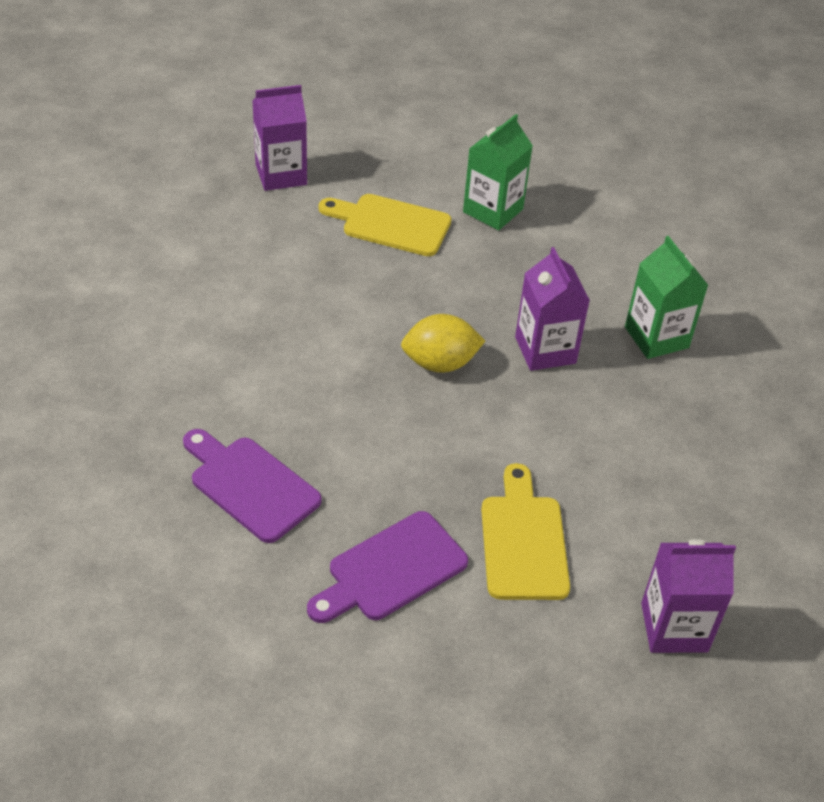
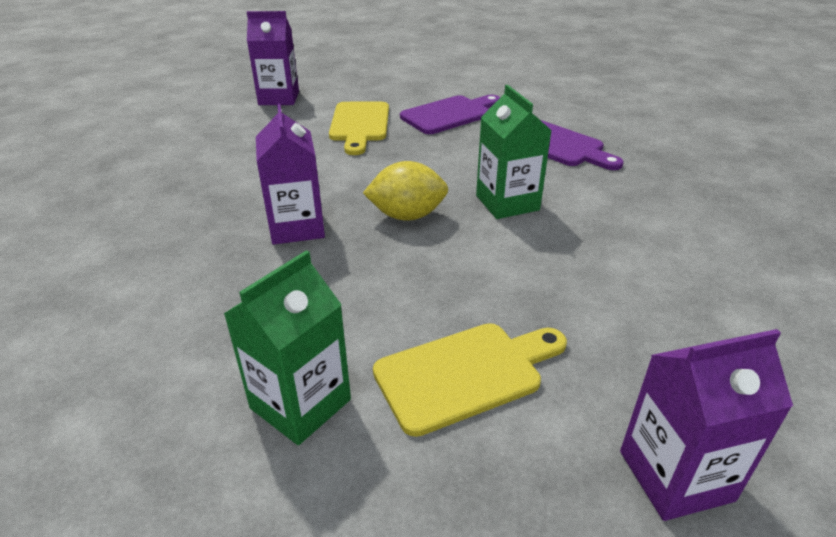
camera: 175 degrees left, 10 degrees down
yellow cutting board [318,194,451,256] -> yellow cutting board turned 45 degrees counterclockwise [373,323,567,437]
green carton [625,236,708,359] -> green carton moved to [476,85,552,219]

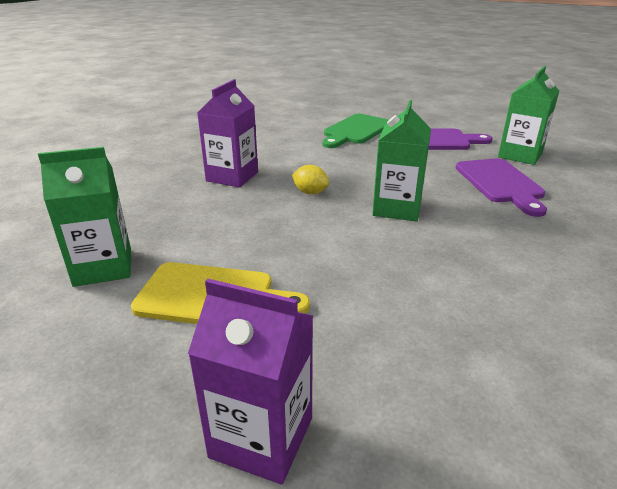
camera: 35 degrees right, 5 degrees down
purple carton [247,11,299,105] -> none
yellow cutting board [329,102,389,155] -> green cutting board [322,114,389,148]
yellow lemon [363,161,448,221] -> yellow lemon [292,165,329,194], size x0.60
none -> green carton [498,66,559,165]

